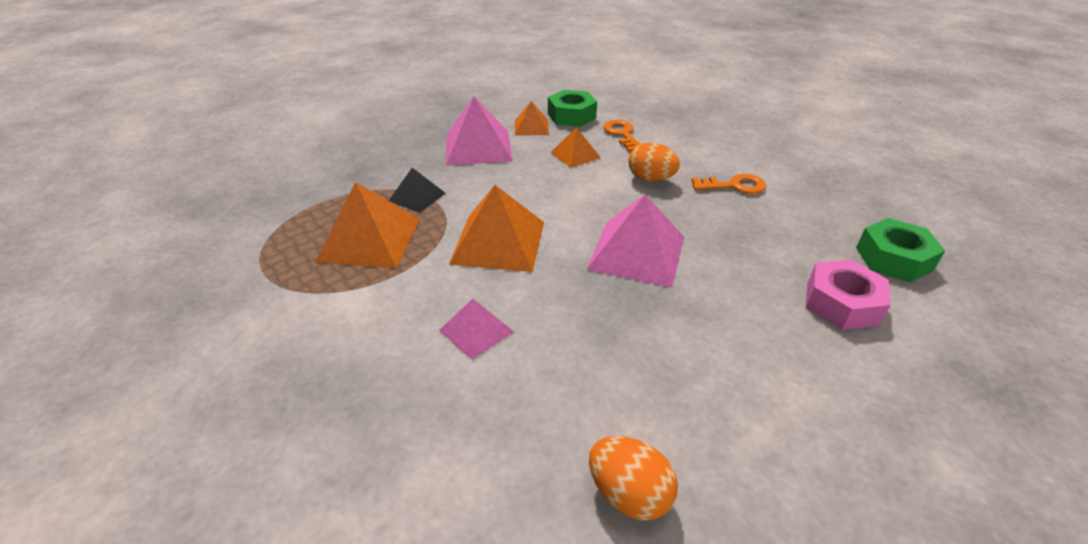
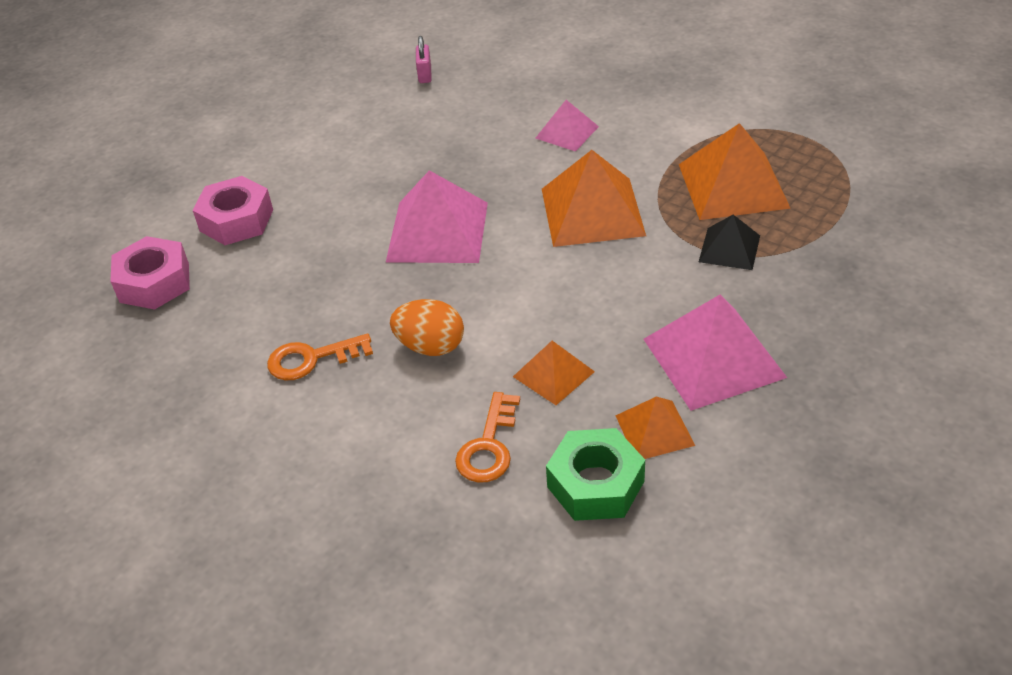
camera: 170 degrees right, 5 degrees up
orange egg [589,436,678,521] -> pink padlock [416,36,432,83]
orange key [603,120,640,152] -> orange key turned 45 degrees clockwise [455,392,520,483]
green nut [856,218,945,283] -> pink nut [110,236,190,310]

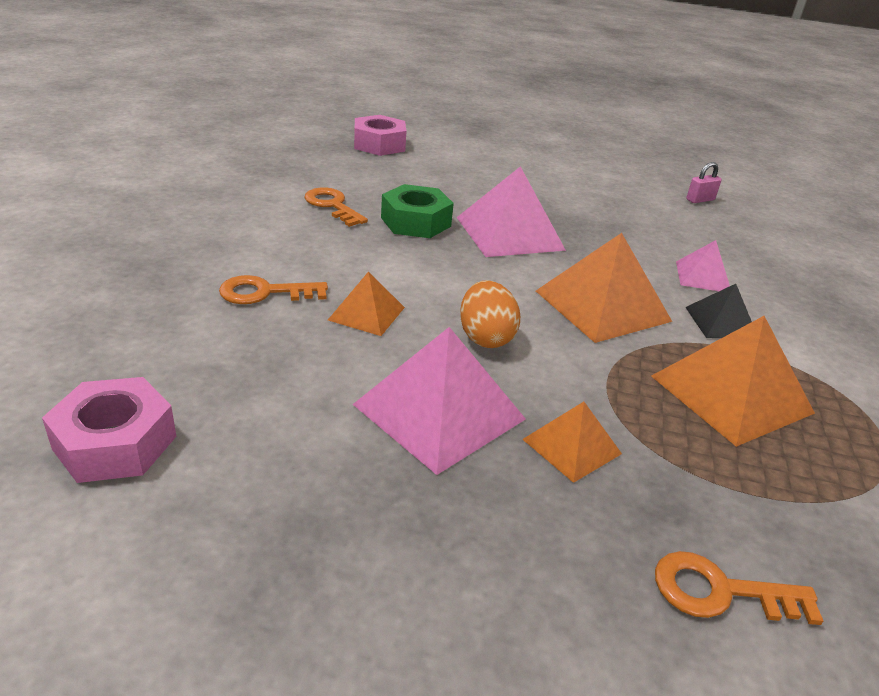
camera: 60 degrees right, 10 degrees down
pink nut [193,176,273,245] -> pink nut moved to [42,377,177,483]
orange egg [390,299,464,356] -> orange egg moved to [460,280,520,348]
green nut [546,428,645,521] -> green nut moved to [381,184,454,238]
orange pyramid [615,397,695,459] -> orange pyramid moved to [522,402,622,483]
black pyramid [699,215,760,270] -> black pyramid moved to [685,284,752,338]
none -> orange key [655,551,823,625]

